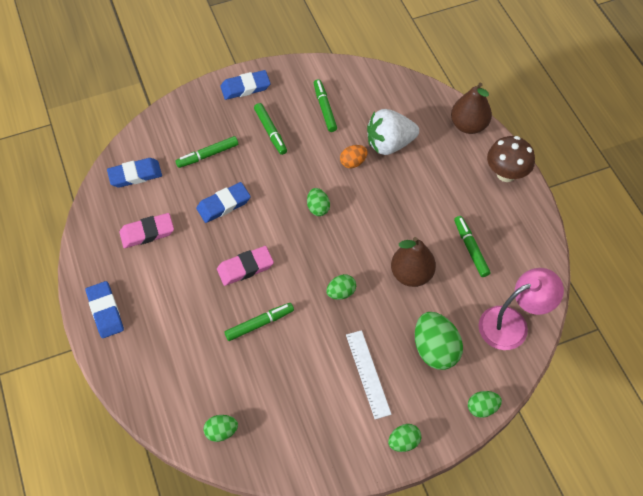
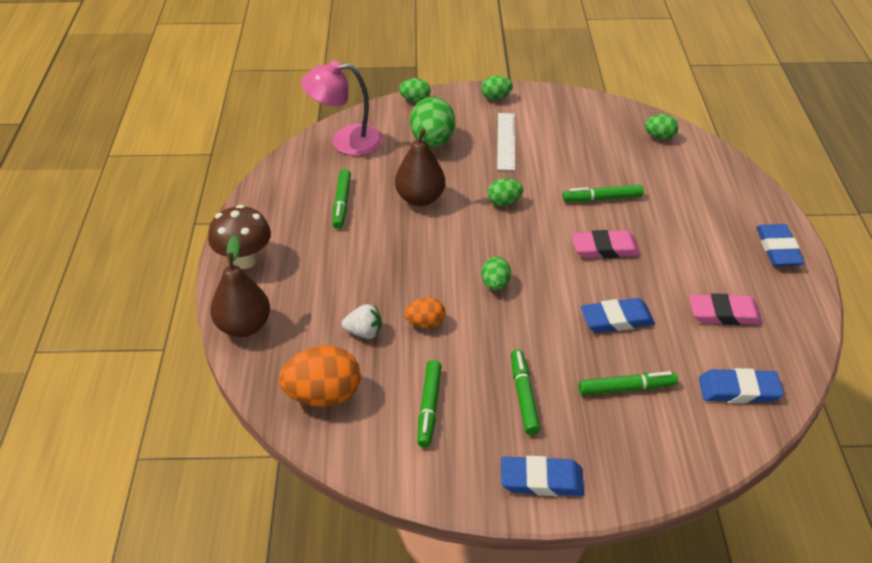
camera: 160 degrees left, 15 degrees down
white strawberry [367,109,419,155] -> white strawberry [341,304,381,339], size x0.53
none -> orange egg [279,346,360,407]

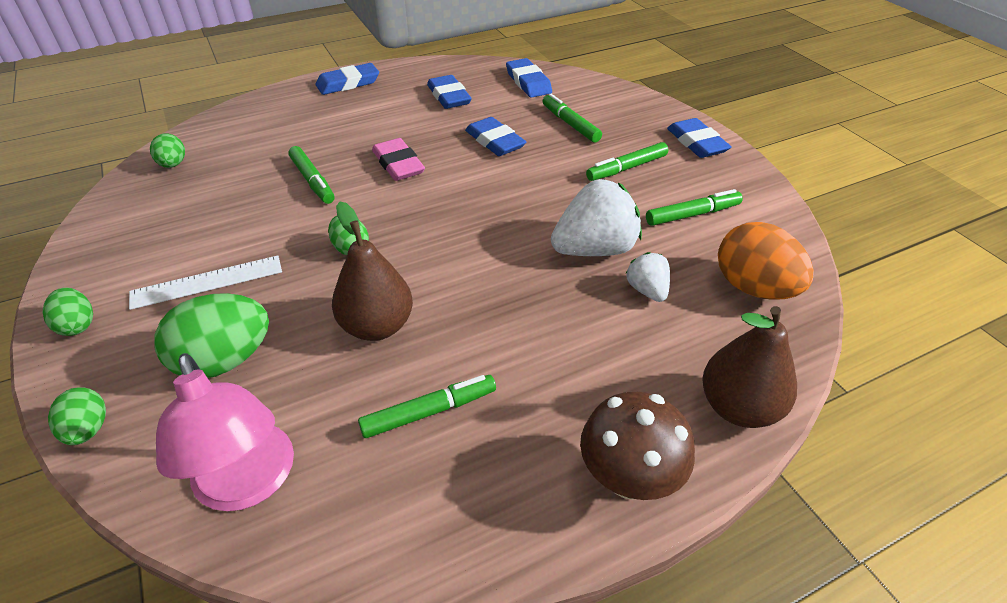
camera: 115 degrees left, 0 degrees up
orange egg [404,297,445,328] -> white strawberry [551,179,642,256]
green egg [482,257,511,291] -> none
pink eraser [689,293,763,325] -> blue eraser [427,75,472,109]

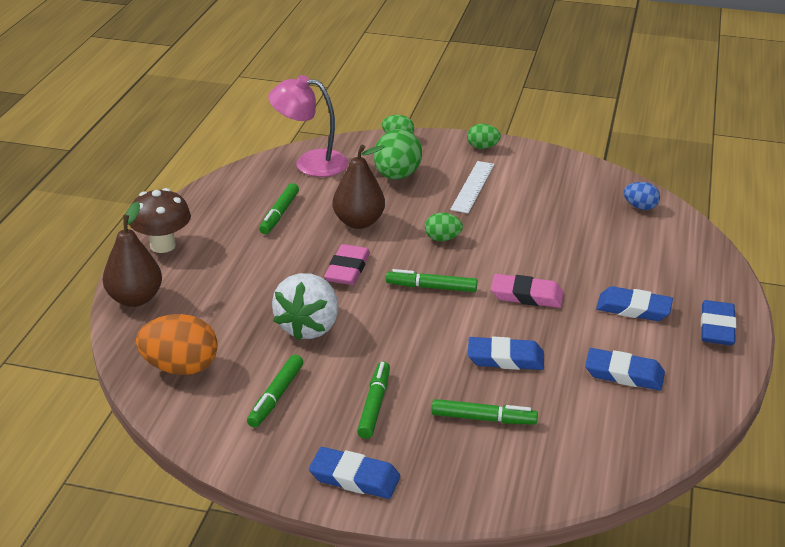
camera: 130 degrees right, 10 degrees down
green egg [150,133,185,168] -> blue egg [624,182,660,210]
green marker [288,146,335,204] -> green marker moved to [386,269,477,292]
blue eraser [506,58,552,98] -> blue eraser moved to [596,286,673,321]
white strawberry [626,252,670,302] -> none
none -> pink eraser [324,244,370,285]

